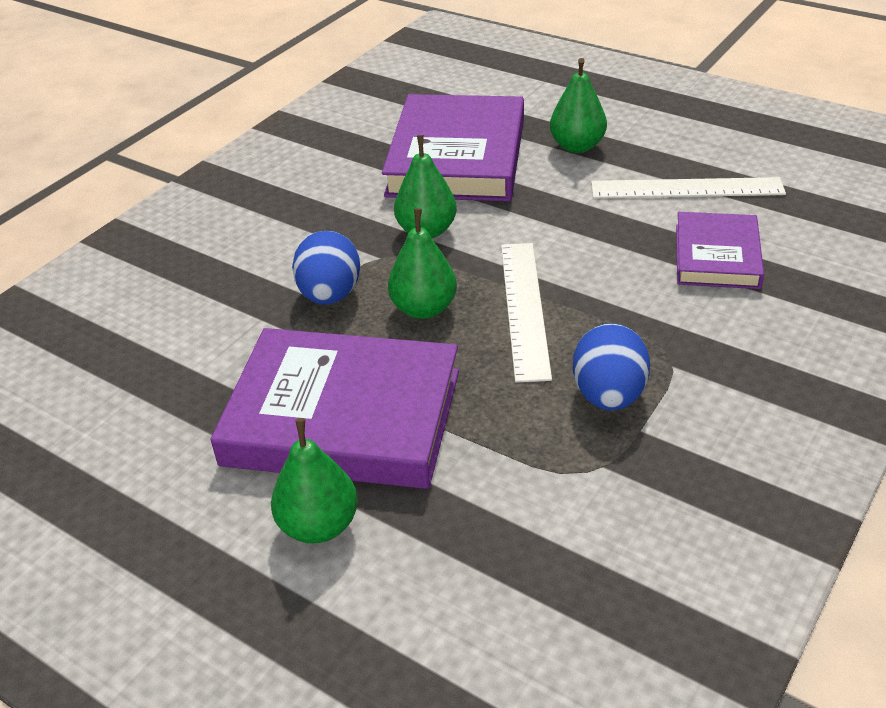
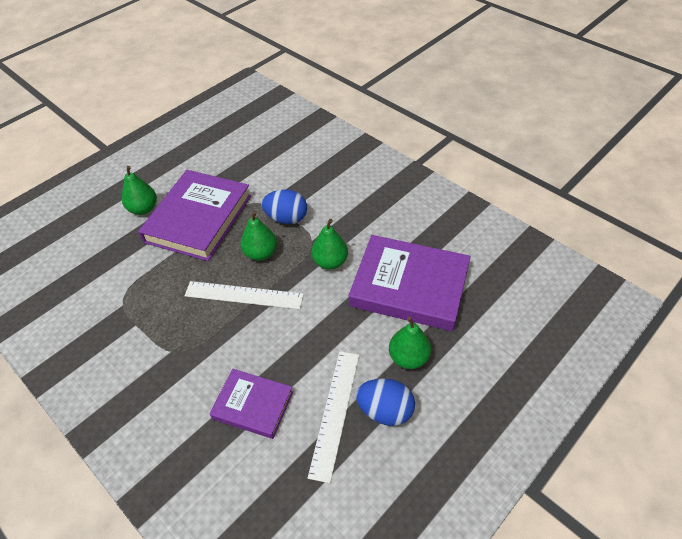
camera: 100 degrees right, 10 degrees up
blue egg [573,323,650,411] -> blue egg moved to [356,378,415,426]

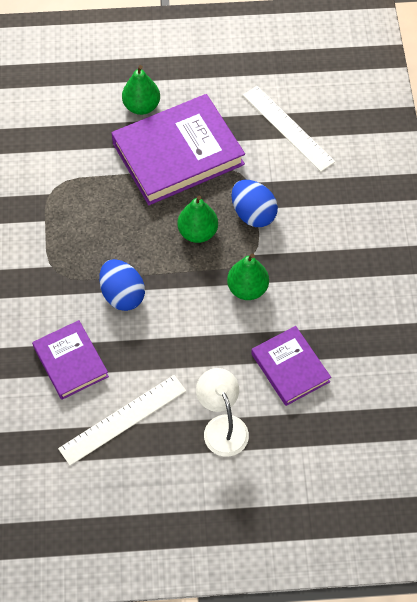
camera: 40 degrees right, 10 degrees up
white ruler [184,281,304,309] -> white ruler moved to [243,86,335,172]
purple book [349,235,471,331] -> purple book [251,326,331,406], size x0.56
blue egg [356,378,415,426] -> blue egg moved to [99,259,145,311]
green pear [389,317,431,369] -> white lamp [196,368,249,457]

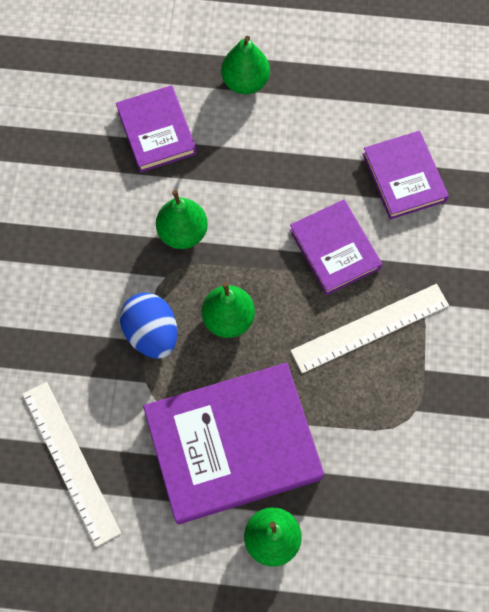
camera: 170 degrees left, 10 degrees up
white ruler [58,375,186,466] -> white ruler moved to [290,284,449,373]
blue egg [99,259,145,311] -> purple book [289,200,382,295]
white lamp [196,368,249,457] -> green pear [221,36,270,94]

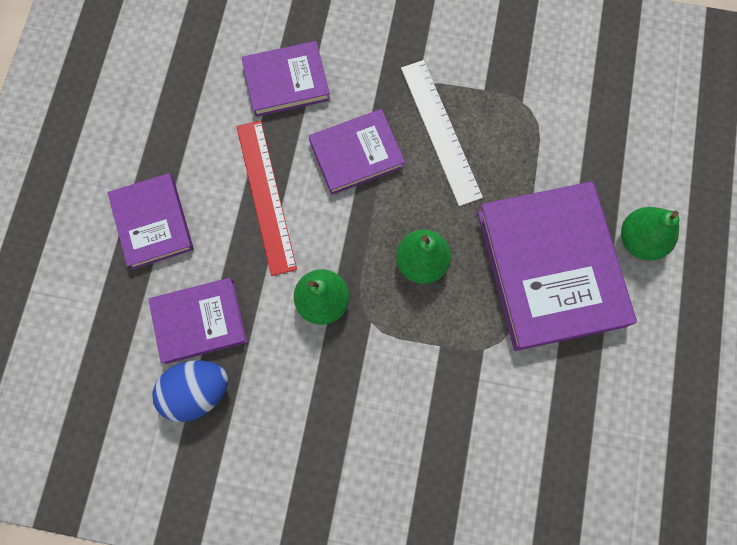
camera: 85 degrees left, 5 degrees up
white ruler [22,382,121,547] -> none
blue egg [120,292,178,359] -> blue egg moved to [152,360,228,422]
green pear [221,36,270,94] -> purple book [108,173,194,270]
none -> red ruler [236,120,297,276]

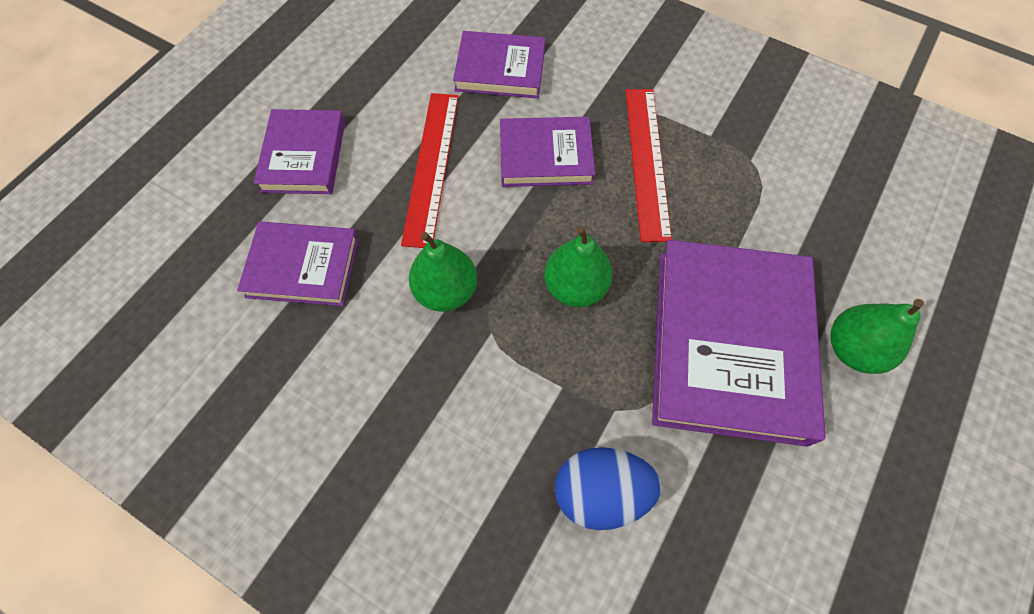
camera: 20 degrees right, 10 degrees down
blue egg [152,360,228,422] -> blue egg moved to [555,447,661,530]
white ruler [401,60,483,206] -> red ruler [626,89,672,242]

